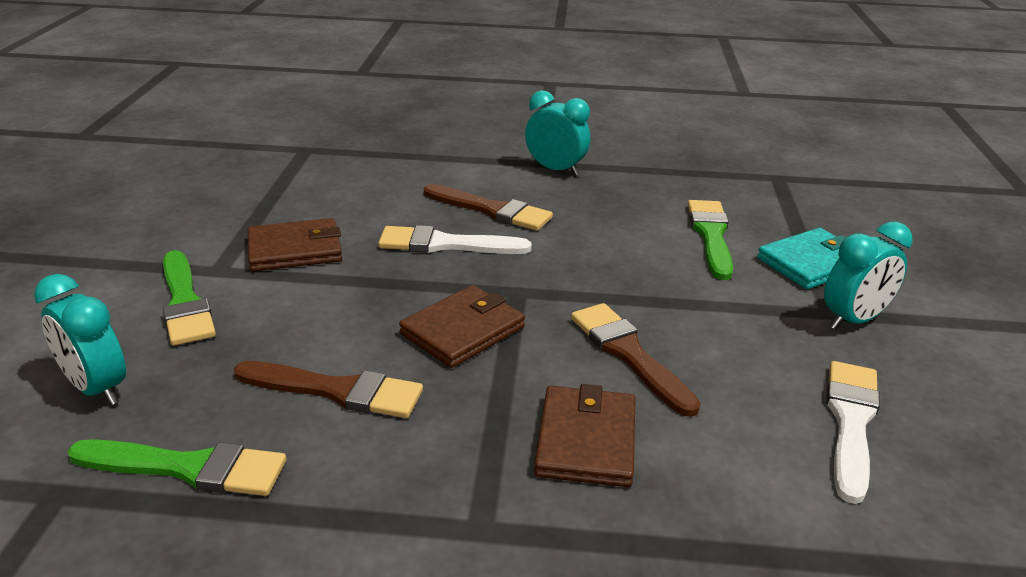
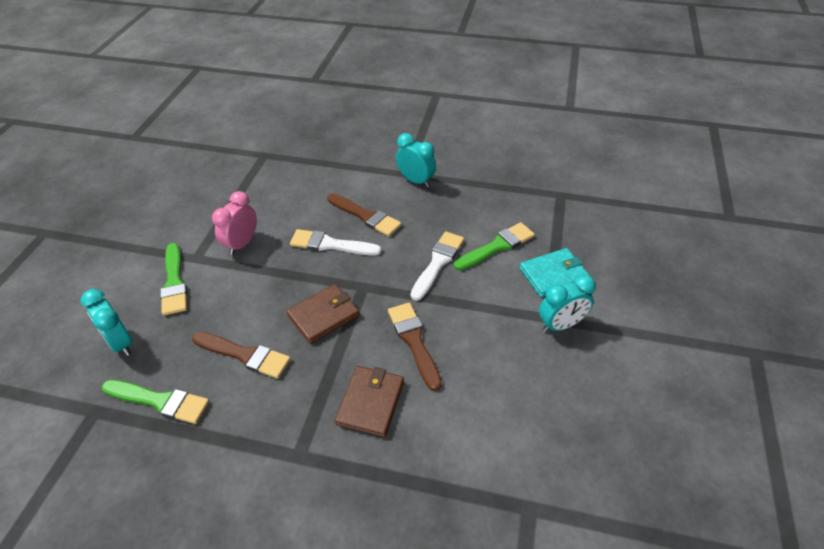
camera: 10 degrees right, 15 degrees up
brown wallet [248,218,342,271] -> pink clock [212,191,257,255]
green brush [688,200,733,280] -> green brush turned 45 degrees clockwise [454,222,535,271]
white brush [826,361,880,504] -> white brush moved to [411,231,464,301]

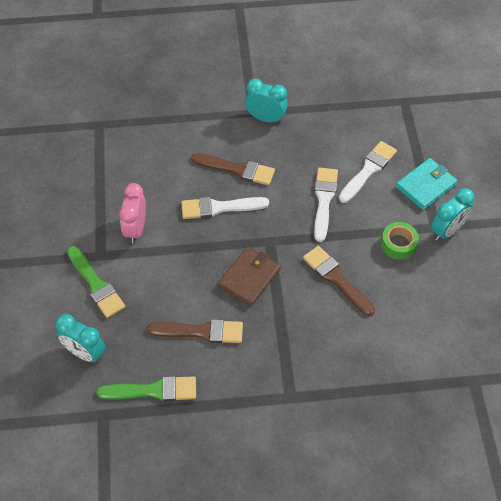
camera: 20 degrees left, 10 degrees up
brown wallet [335,366,404,437] -> none
green brush [454,222,535,271] -> white brush [339,141,397,203]
none -> green tape [381,222,419,260]

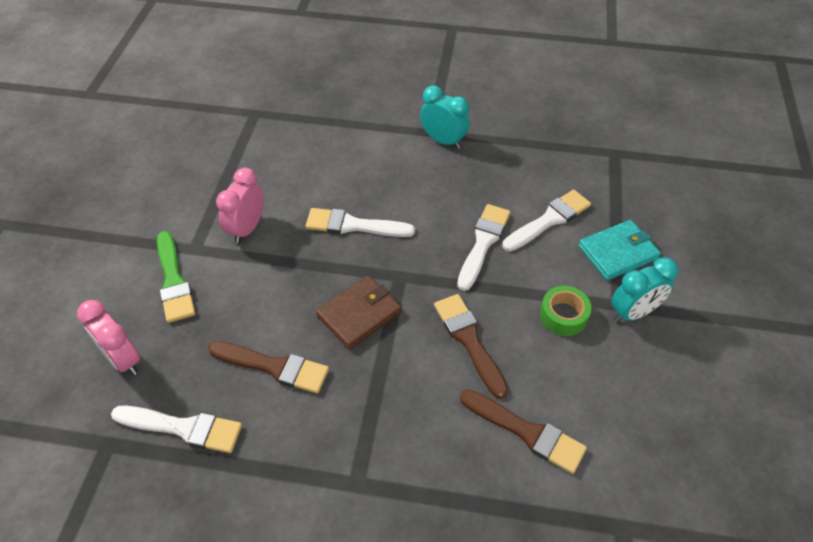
camera: 15 degrees right, 5 degrees down
turquoise clock [55,314,105,363] -> pink clock [77,300,140,375]
green brush [97,376,196,402] -> white brush [111,405,242,453]
brown brush [191,153,275,185] -> brown brush moved to [460,390,587,474]

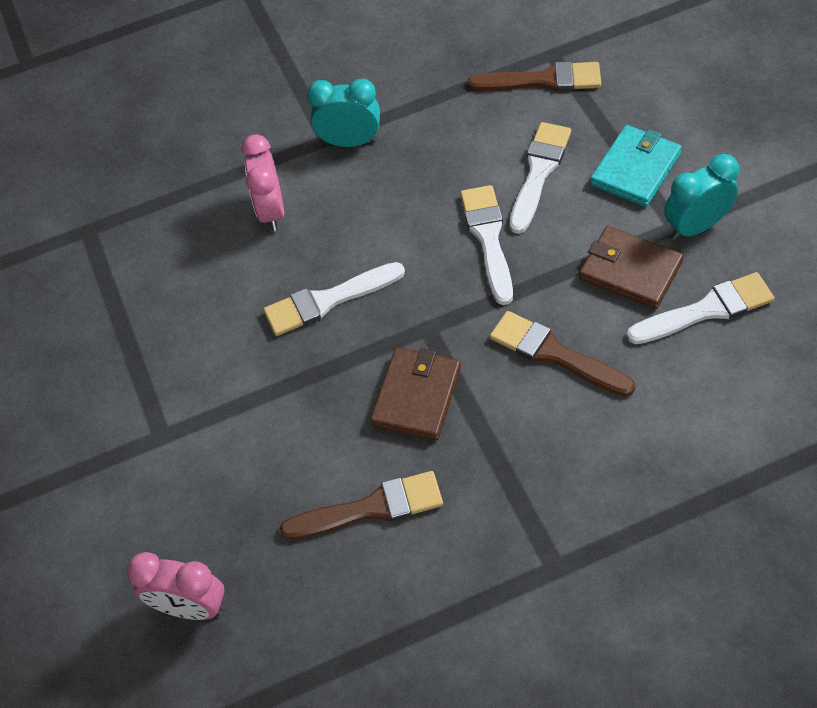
camera: 25 degrees left, 5 degrees up
white brush [111,405,242,453] -> white brush moved to [627,272,775,344]
green brush [157,231,195,323] -> none
pink clock [216,168,264,243] -> pink clock moved to [241,134,284,231]
brown brush [460,390,587,474] -> brown brush moved to [468,61,601,91]
green tape [540,286,592,336] -> brown wallet [579,226,684,309]
turquoise clock [611,257,678,322] -> turquoise clock turned 150 degrees counterclockwise [664,154,739,240]

